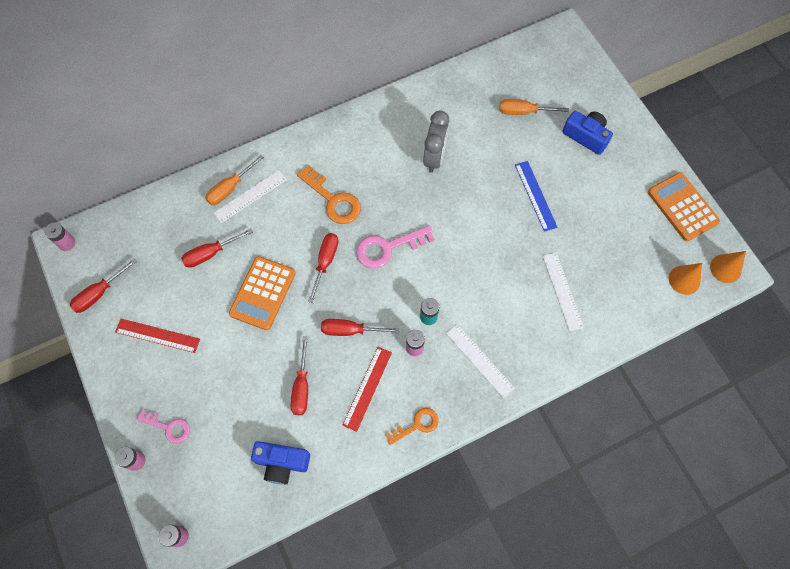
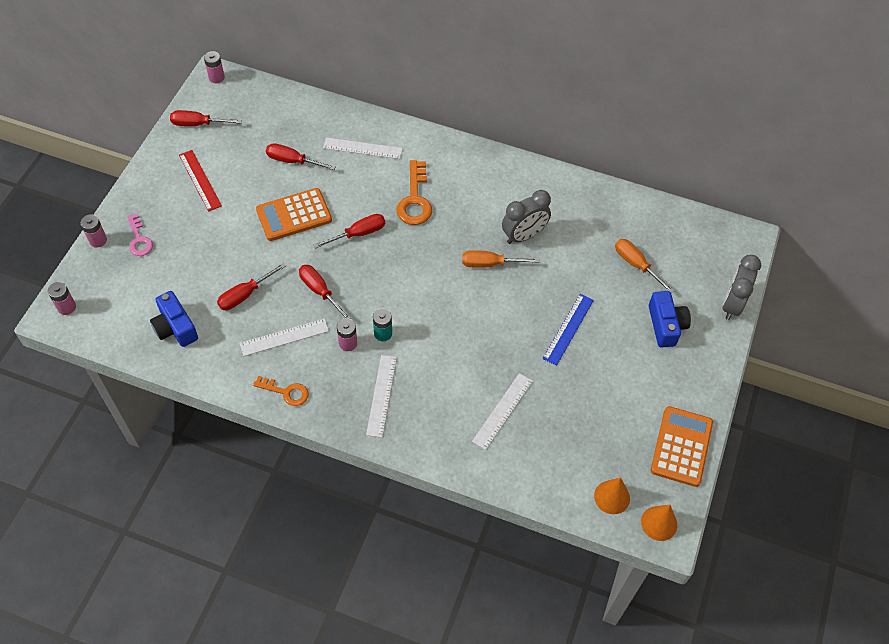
camera: 45 degrees right, 10 degrees down
orange screwdriver [205,155,264,205] -> orange screwdriver moved to [462,250,539,268]
red ruler [342,347,392,432] -> white ruler [240,318,329,356]
pink key [356,225,435,269] -> none
none -> grey clock [722,255,761,320]

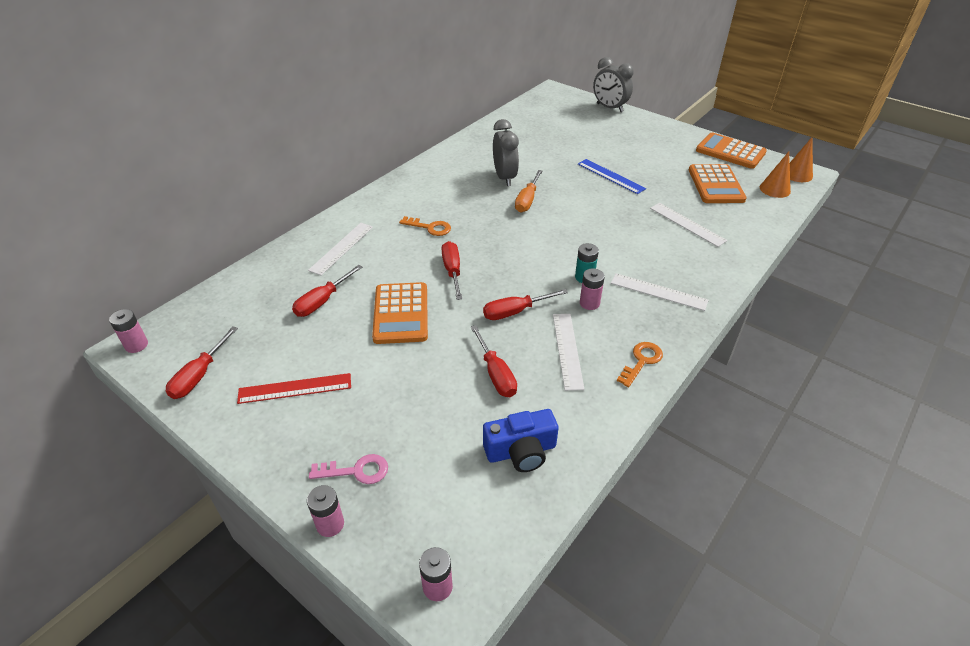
camera: 70 degrees left, 15 degrees down
orange key [397,160,432,225] -> orange key [399,216,451,236], size x0.63
orange screwdriver [615,239,674,293] -> none
blue camera [649,291,691,348] -> none
none -> orange calculator [689,164,747,203]

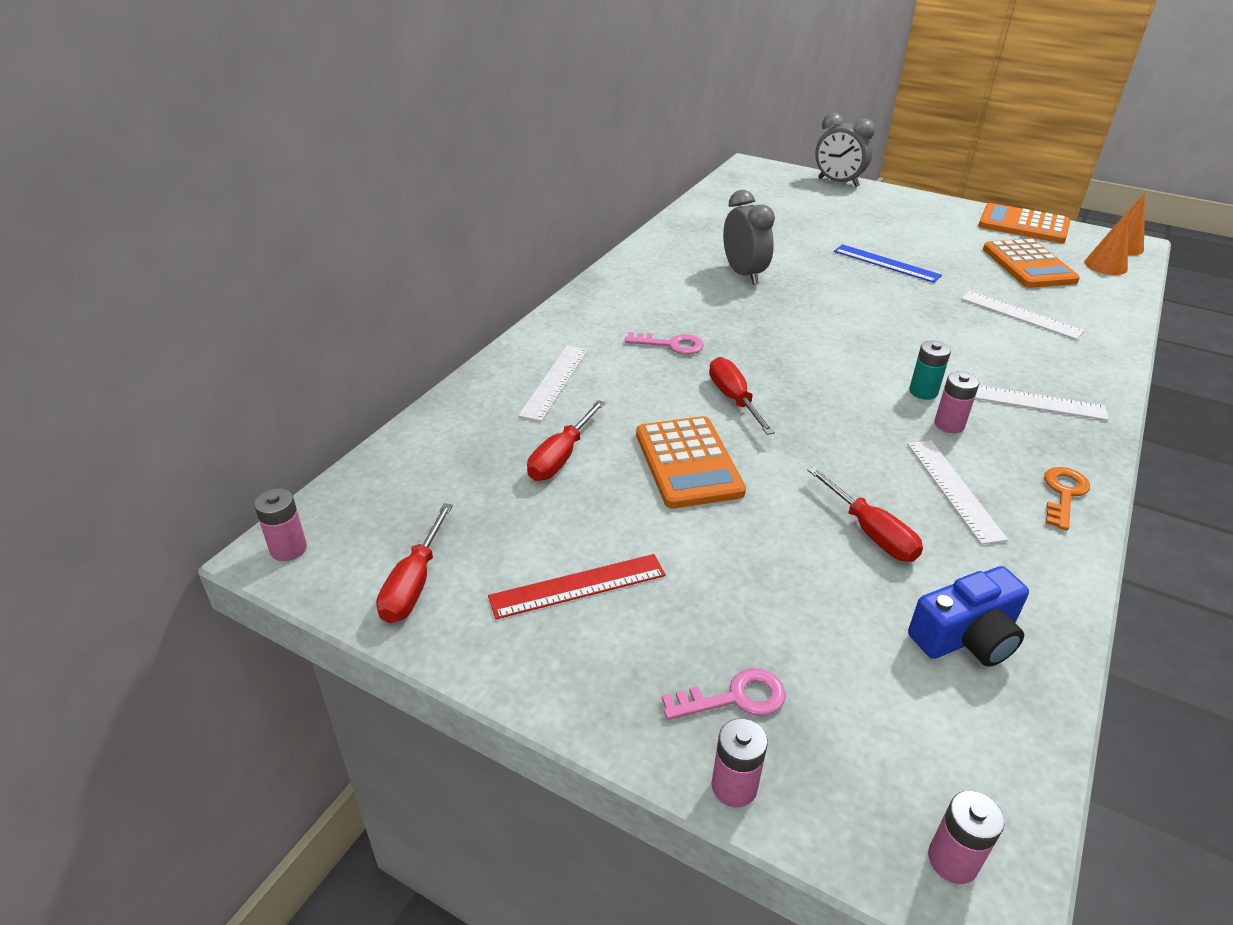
camera: 10 degrees left, 5 degrees down
orange key [399,216,451,236] -> pink key [625,332,704,355]
red screwdriver [483,289,568,320] -> none
orange screwdriver [515,170,542,212] -> none

